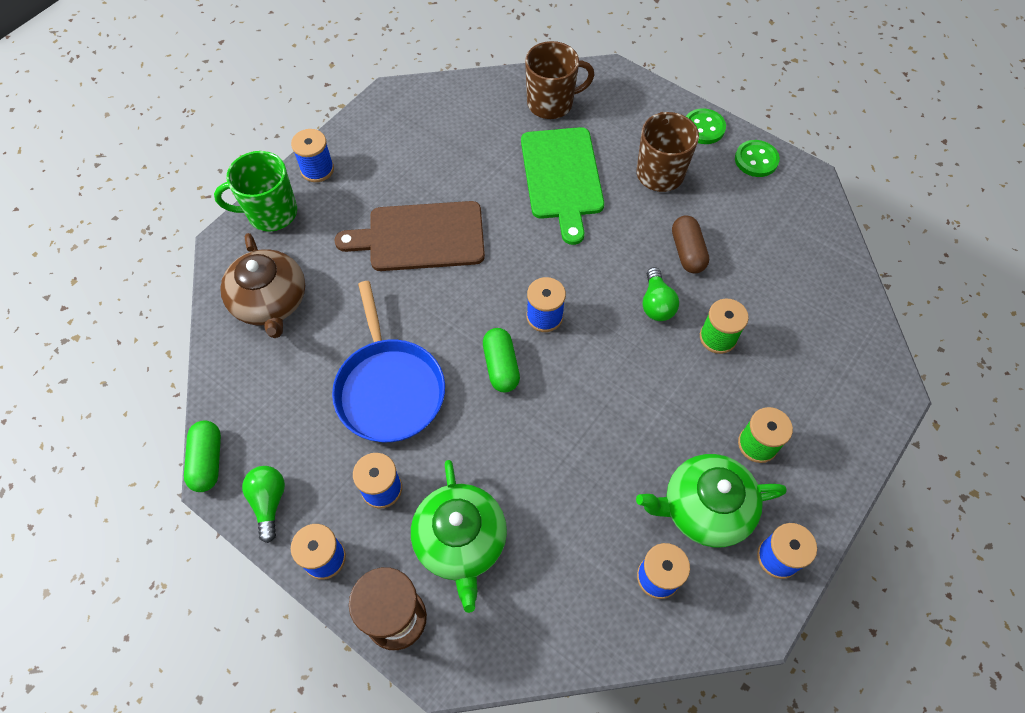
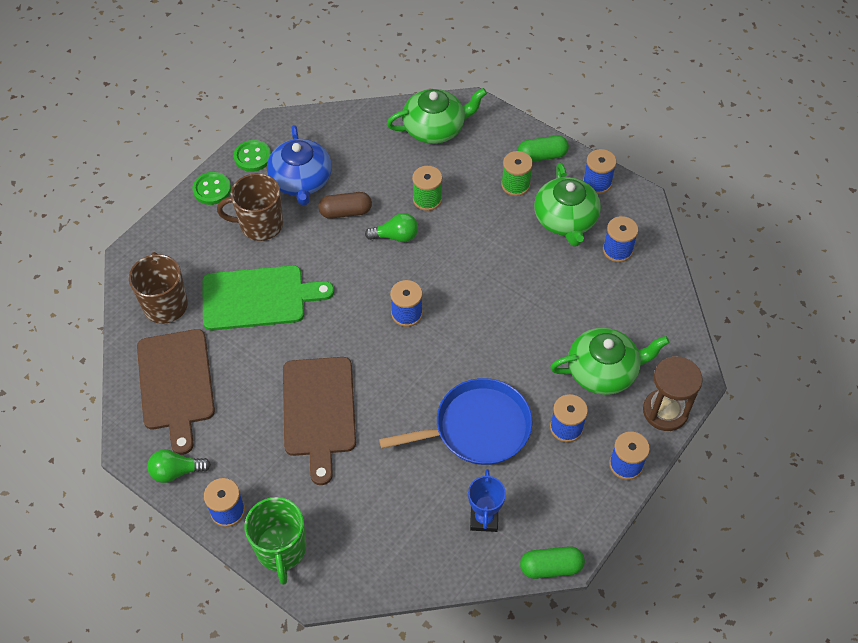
camera: 90 degrees left, 5 degrees down
brown teapot [220,233,305,338] -> none
green light bulb [242,466,285,543] -> green light bulb moved to [147,449,211,483]
green capsule [483,328,520,392] -> green capsule moved to [518,136,569,162]
none -> brown cutting board [137,329,215,455]
none -> blue teapot [267,125,332,206]
none -> green teapot [387,88,487,144]
none -> blue trophy [468,469,506,532]

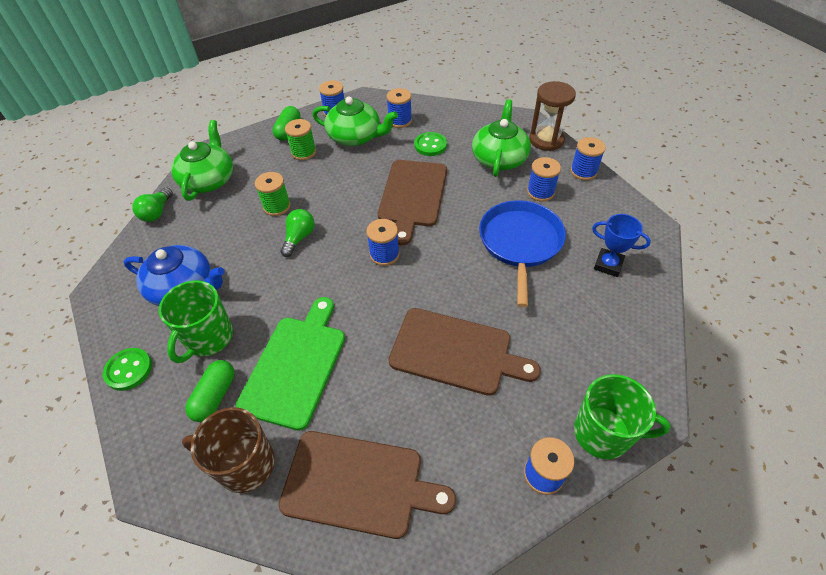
camera: 65 degrees left, 5 degrees down
green light bulb [147,449,211,483] -> green light bulb moved to [132,188,173,222]
brown mug [217,173,283,241] -> green mug [159,280,233,363]
green button [234,140,271,172] -> green button moved to [414,132,447,156]
brown capsule [319,192,372,219] -> none
green capsule [520,546,585,579] -> green capsule moved to [185,360,235,422]
none -> brown cutting board [378,160,447,245]

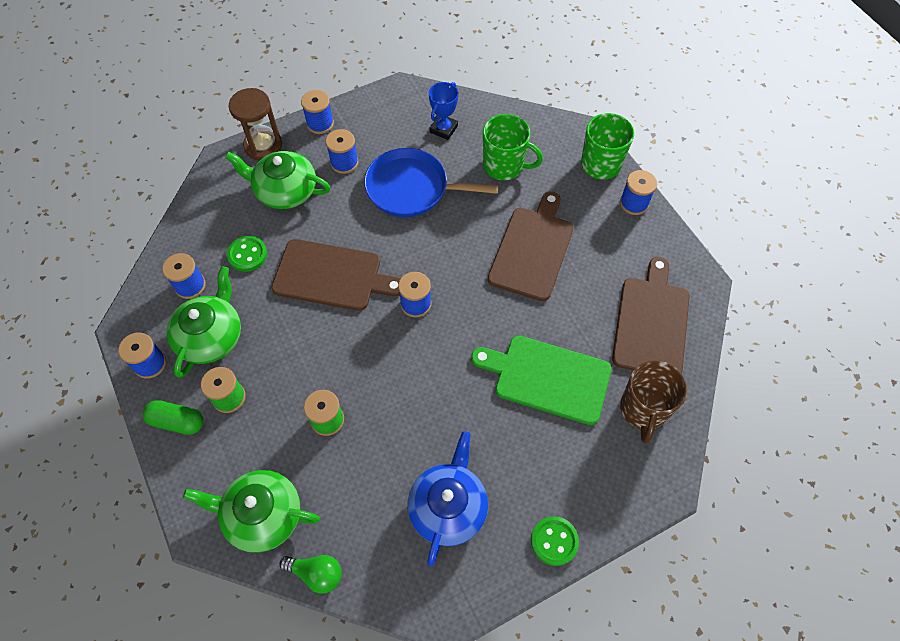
camera: 90 degrees left, 10 degrees up
green mug [159,280,233,363] -> green mug moved to [483,114,543,180]
green capsule [185,360,235,422] -> none
green light bulb [280,209,315,257] -> none

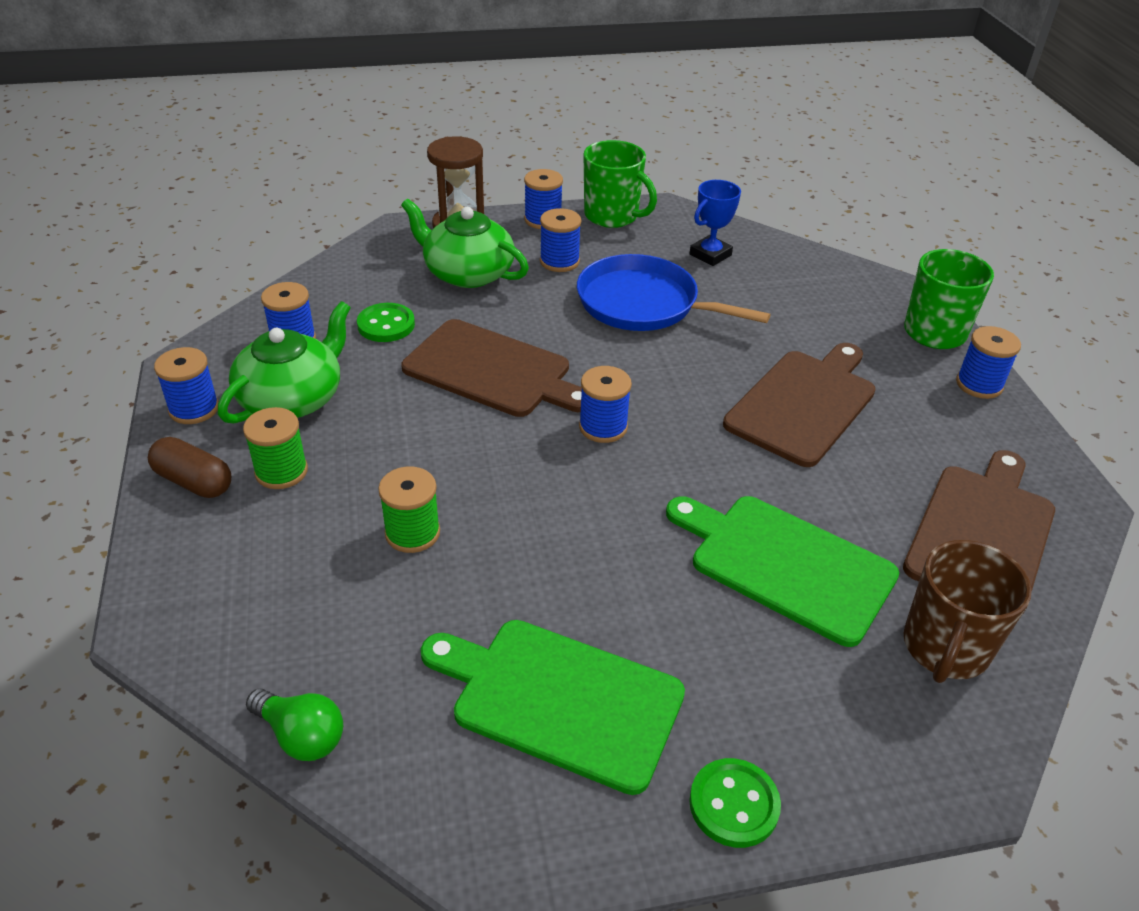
camera: 15 degrees right, 20 degrees down
green capsule [142,400,203,435] -> brown capsule [148,437,231,498]
green teapot [183,470,320,553] -> none
blue teapot [407,431,488,566] -> green cutting board [421,620,685,795]
green mug [483,114,543,180] -> green mug moved to [583,140,657,228]

